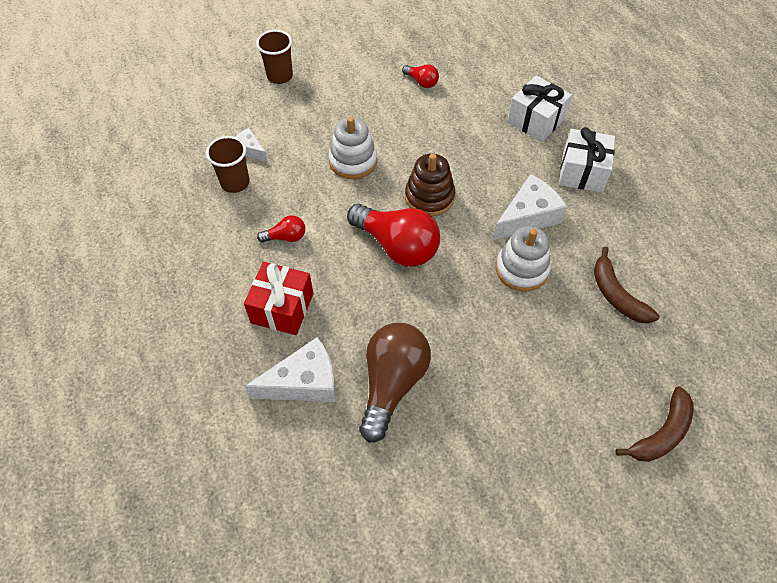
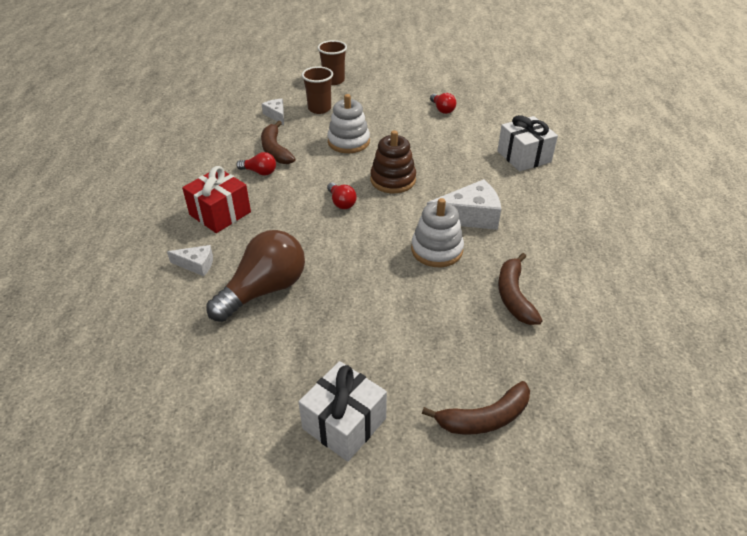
camera: 25 degrees right, 15 degrees down
brown cup [206,136,250,193] -> brown cup moved to [302,66,333,114]
white cheese [245,337,336,402] -> white cheese [167,245,213,276], size x0.55
red light bulb [347,204,440,267] -> red light bulb [327,183,357,209], size x0.47
white gift [559,127,615,193] -> white gift moved to [298,361,387,462]
none -> brown banana [261,121,296,164]

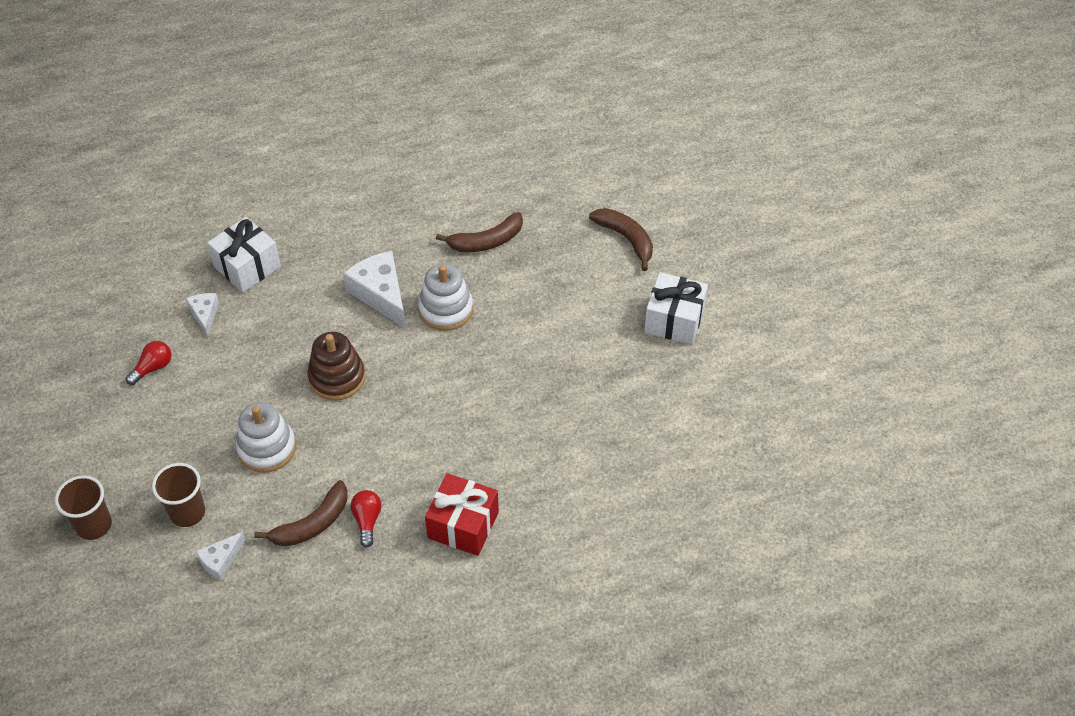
camera: 110 degrees left, 10 degrees up
white cheese [167,245,213,276] -> white cheese moved to [186,293,219,337]
brown light bulb [206,230,305,322] -> none
red light bulb [327,183,357,209] -> none

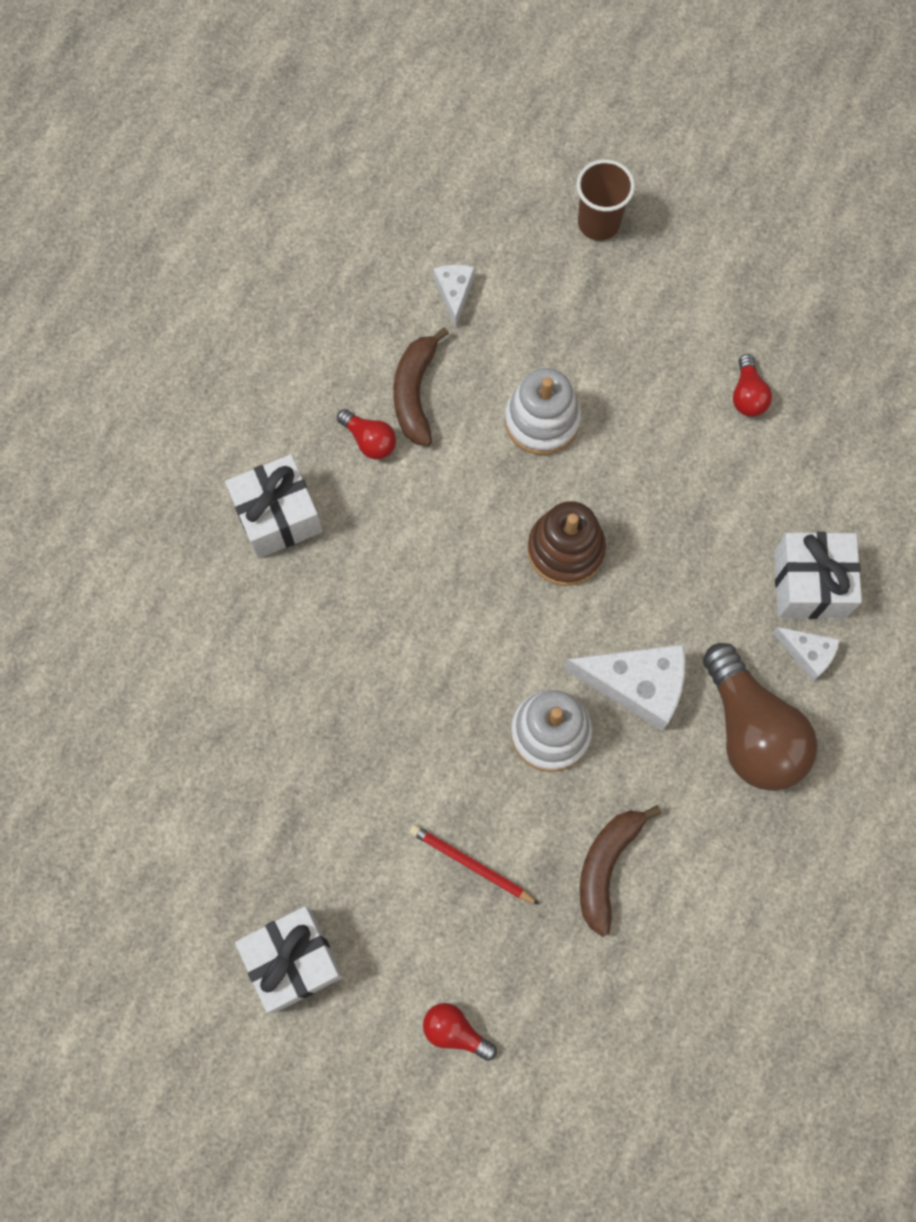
camera: 135 degrees right, 20 degrees up
brown cup [152,463,205,527] -> none
white cheese [186,293,219,337] -> white cheese moved to [772,627,840,681]
red gift [425,473,499,556] -> white gift [225,454,322,559]
brown banana [589,208,653,271] -> red light bulb [423,1003,497,1061]
none -> red pencil [409,824,540,905]
none -> brown light bulb [703,643,818,791]

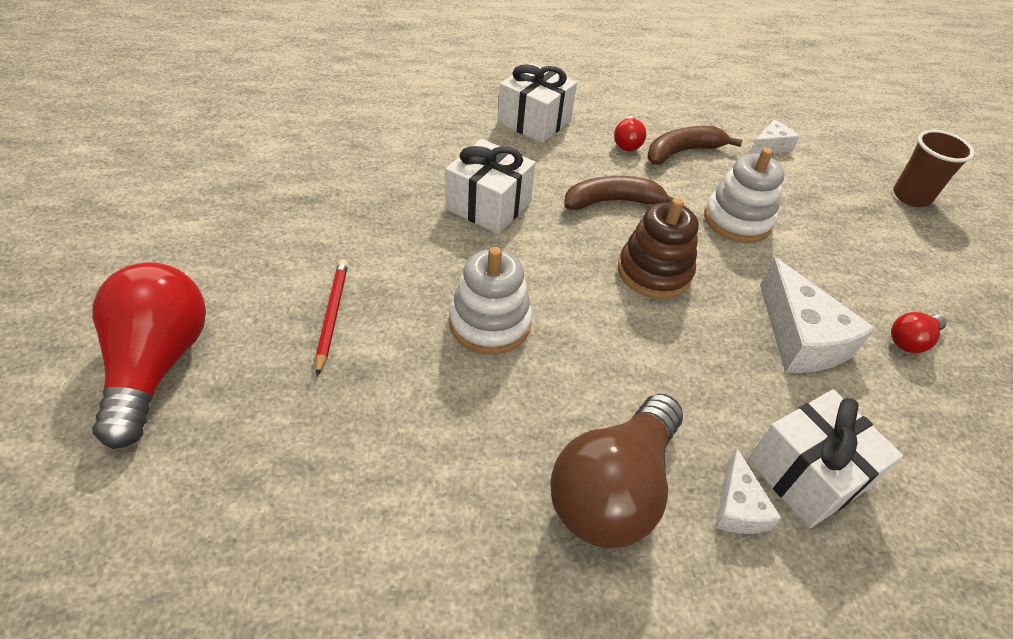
camera: 55 degrees right, 25 degrees down
white gift [235,906,343,1013] -> white gift moved to [445,139,536,234]
red light bulb [423,1003,497,1061] -> red light bulb [92,262,206,449], size x2.13
white cheese [564,644,685,731] -> white cheese moved to [760,257,875,373]
brown banana [580,805,661,937] -> brown banana moved to [564,176,674,210]

